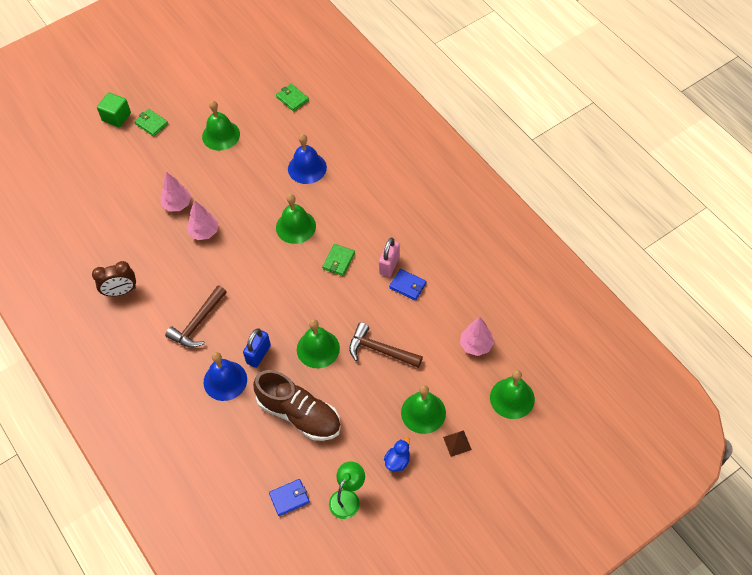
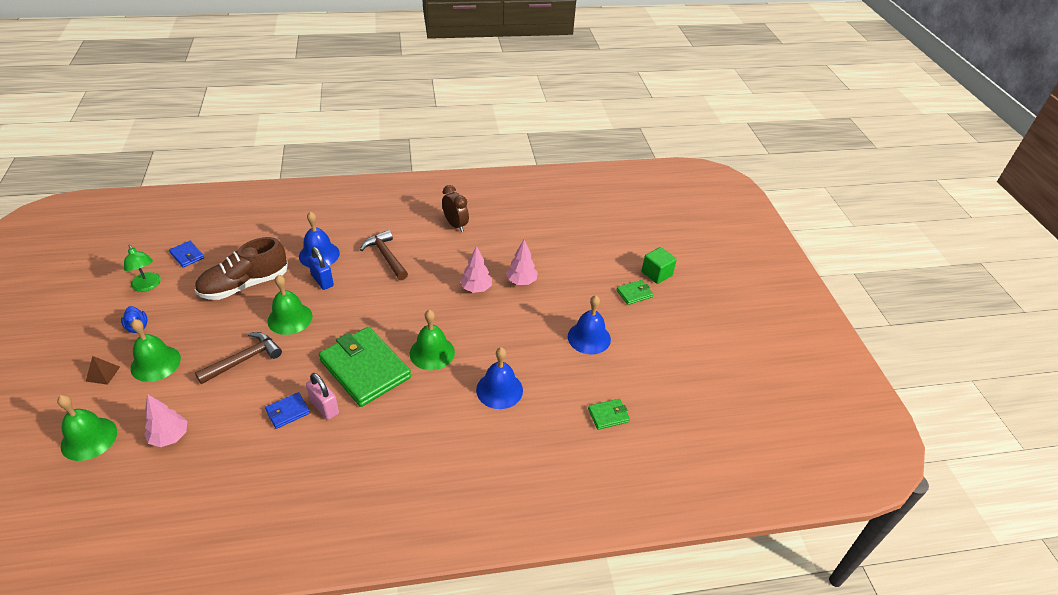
camera: 110 degrees right, 15 degrees down
brown clock [92,261,136,296] -> brown clock turned 135 degrees clockwise [442,185,469,232]
green bell [202,101,240,151] -> blue bell [568,295,611,354]
blue wallet [269,479,310,516] -> blue wallet turned 45 degrees counterclockwise [169,241,204,268]
green wallet [322,244,355,276] -> green wallet [319,327,411,407], size x2.29

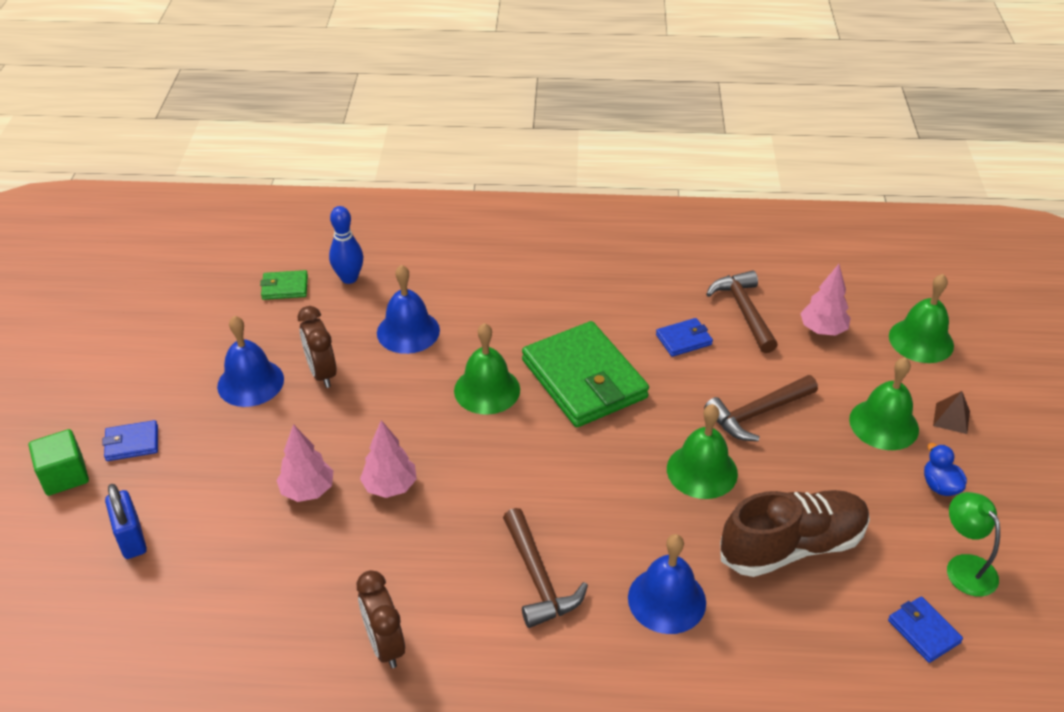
camera: 165 degrees left, 0 degrees up
pink padlock [306,373,339,420] -> none
blue padlock [308,247,334,290] -> blue padlock moved to [105,484,147,559]
green wallet [616,280,653,305] -> blue wallet [102,420,158,461]
none -> brown clock [298,306,337,388]
none -> blue bowling pin [329,206,363,284]
none -> brown hammer [706,270,778,353]

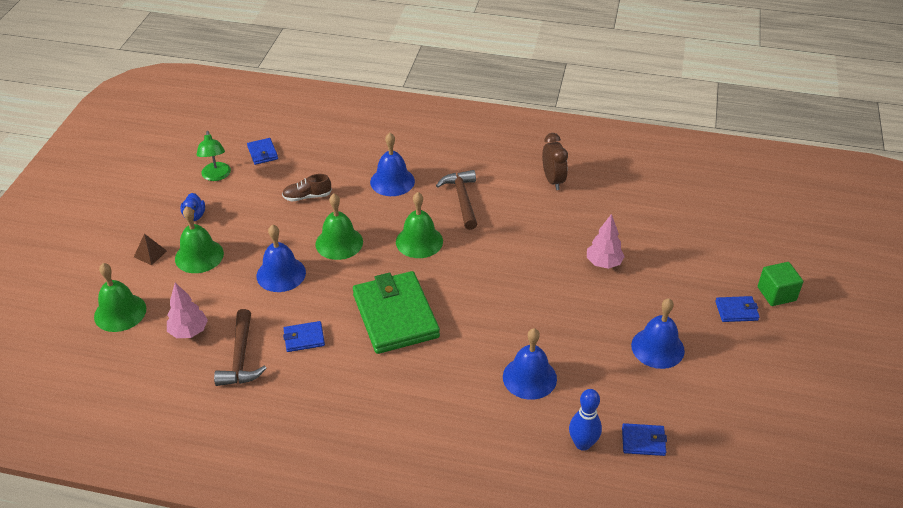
camera: 170 degrees left, 0 degrees up
blue padlock [105,484,147,559] -> none
green wallet [260,270,308,300] -> blue wallet [622,423,667,456]
brown clock [298,306,337,388] -> none
pink tree [360,420,417,498] -> none
green bell [454,323,520,415] -> green bell moved to [396,192,443,258]
brown hammer [704,375,818,441] -> blue bell [256,224,306,292]
brown shoe [720,490,870,577] -> brown shoe [282,174,332,201], size x0.50

